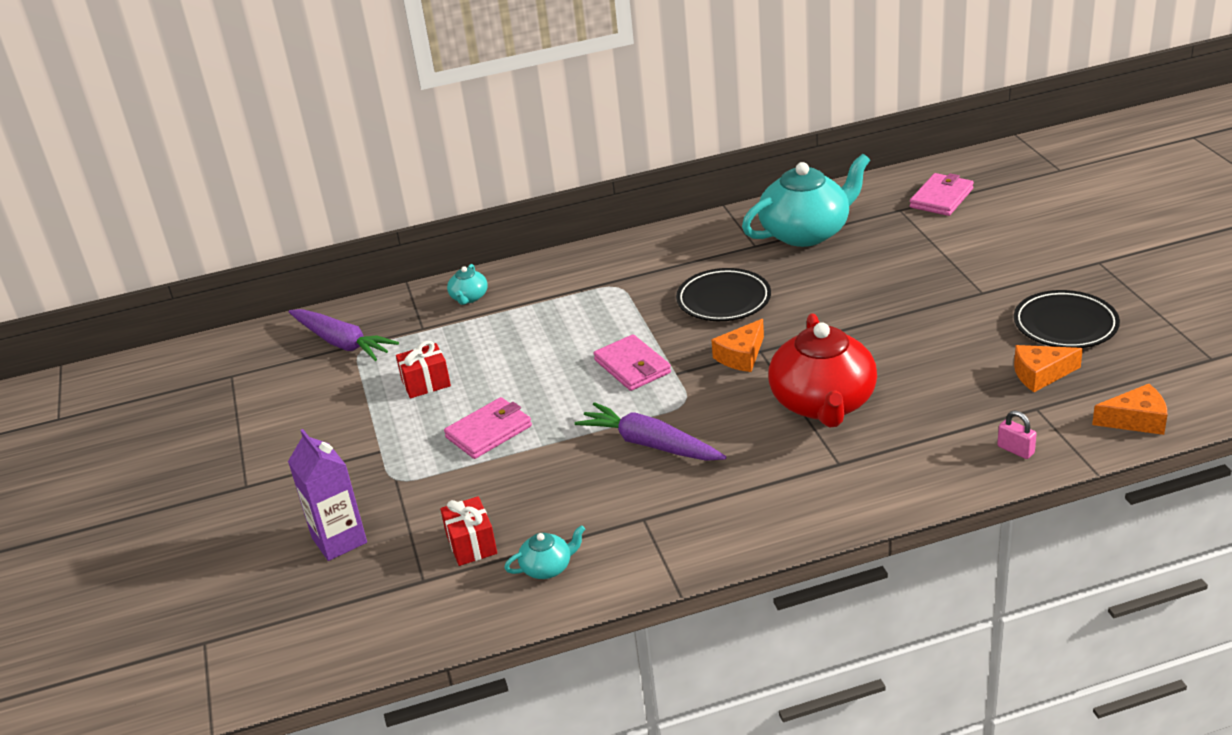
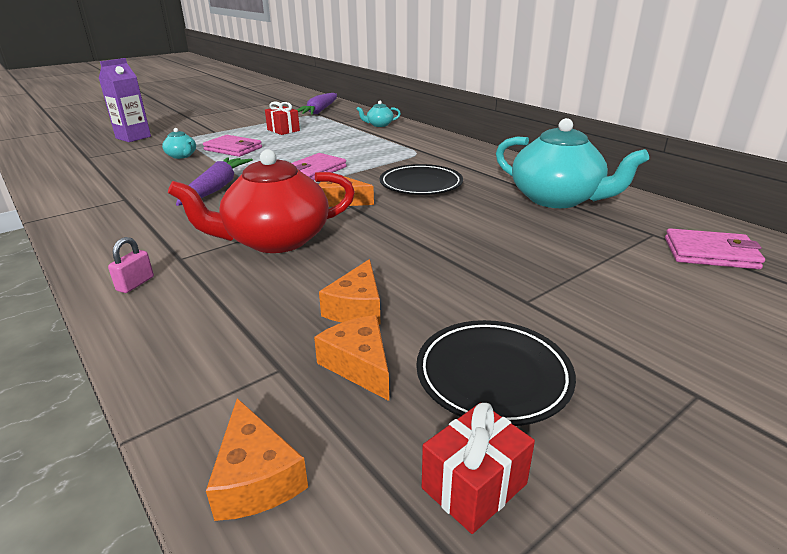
camera: 65 degrees right, 5 degrees down
red gift [440,496,497,566] -> red gift moved to [422,403,535,534]
turquoise teapot [504,525,585,579] -> turquoise teapot moved to [162,128,196,159]
pink padlock [997,411,1037,459] -> pink padlock moved to [108,237,154,293]
none -> orange cheese [319,259,380,324]

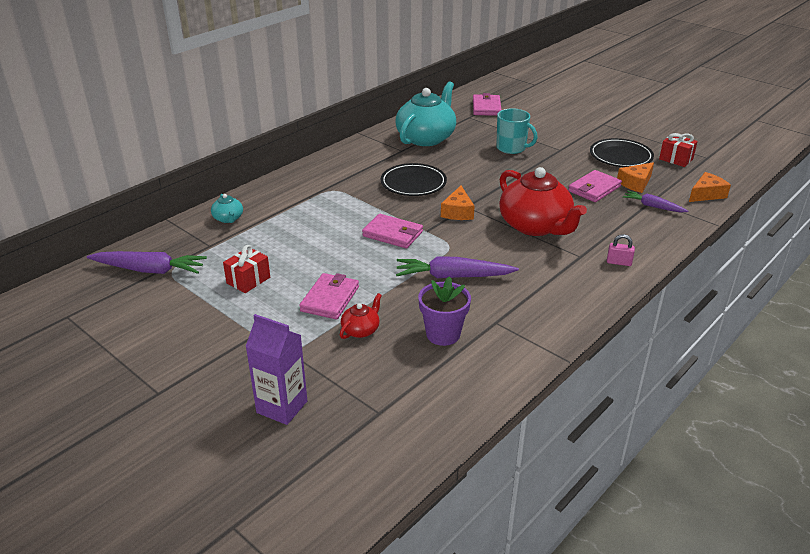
camera: 100 degrees left, 5 degrees up
turquoise teapot [162,128,196,159] -> red teapot [340,293,382,339]
orange cheese [319,259,380,324] -> pink wallet [568,170,622,202]
none -> purple flower pot [418,276,471,346]
none -> turquoise mug [496,108,538,154]
none -> purple carrot [623,190,688,212]

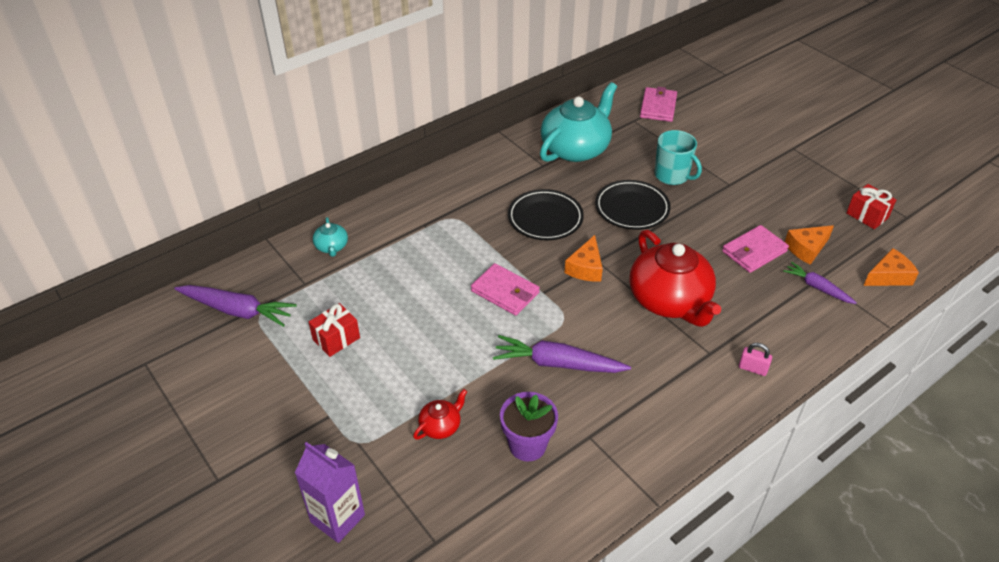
camera: 10 degrees right, 10 degrees up
pink wallet [299,273,359,319] -> none
black plate [590,138,654,167] -> black plate moved to [595,180,671,230]

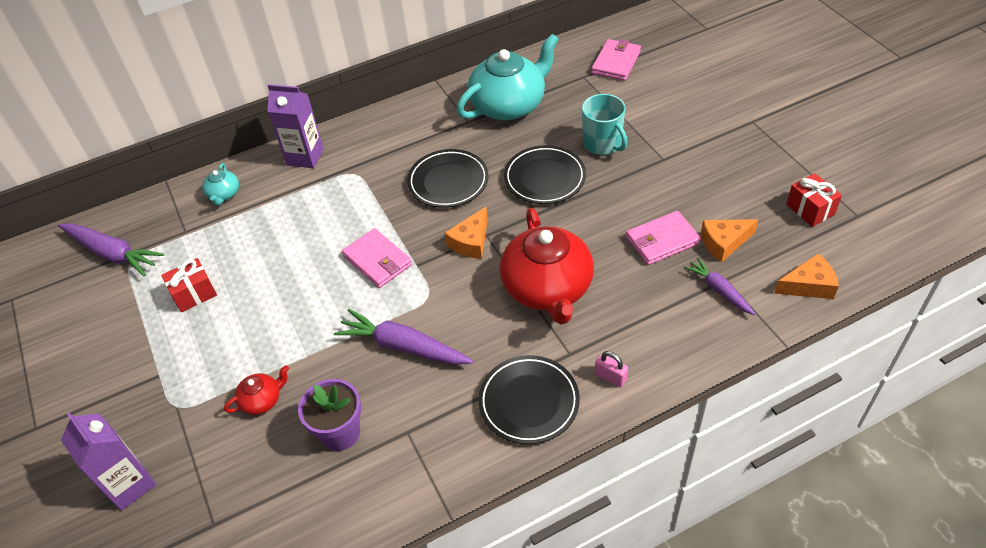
camera: 15 degrees right, 5 degrees up
none -> purple carton [267,84,323,168]
none -> black plate [478,355,580,444]

